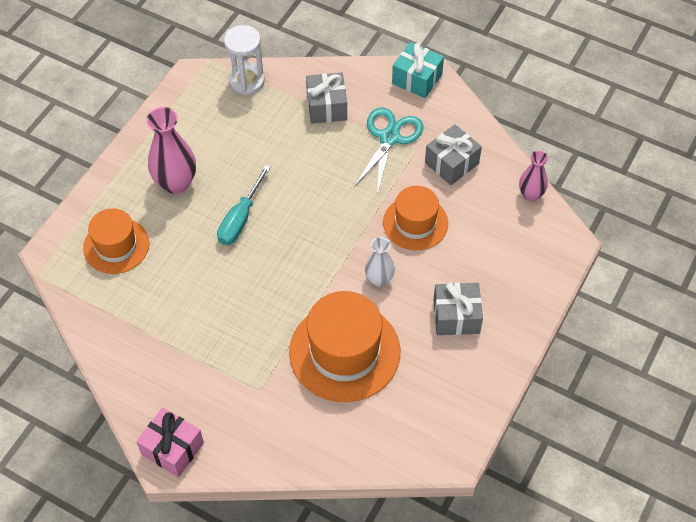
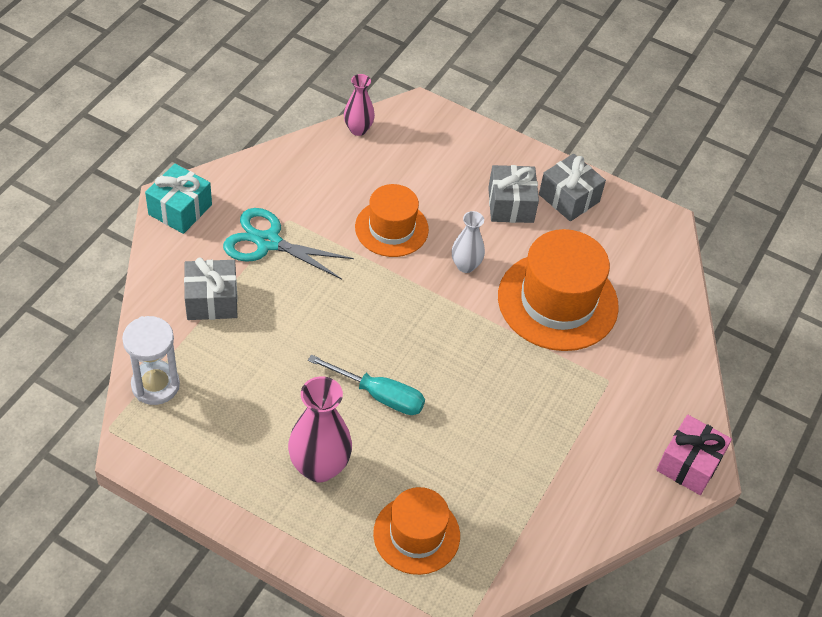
camera: 95 degrees left, 5 degrees down
grey gift [425,124,482,185] -> grey gift moved to [539,154,606,221]

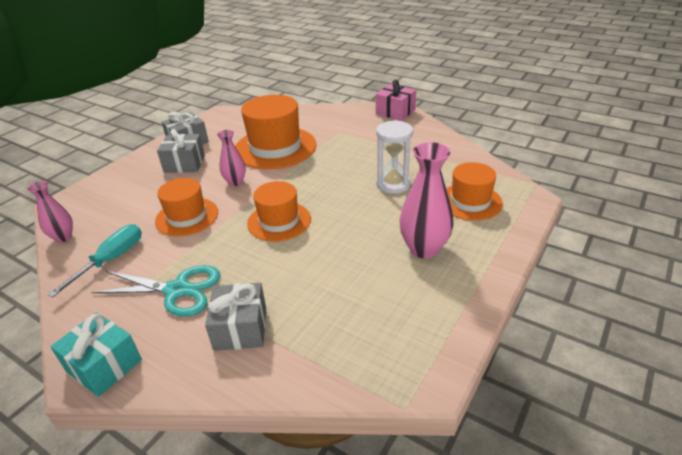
camera: 80 degrees left, 15 degrees down
white hourglass [122,316,180,405] -> white hourglass moved to [376,120,413,194]
turquoise scissors [223,208,354,279] -> turquoise scissors turned 105 degrees counterclockwise [91,265,221,317]
turquoise screwdriver [308,355,425,415] -> turquoise screwdriver moved to [48,224,142,297]
white vase [452,211,485,273] -> pink vase [217,130,246,186]
none -> orange hat [247,181,311,242]

